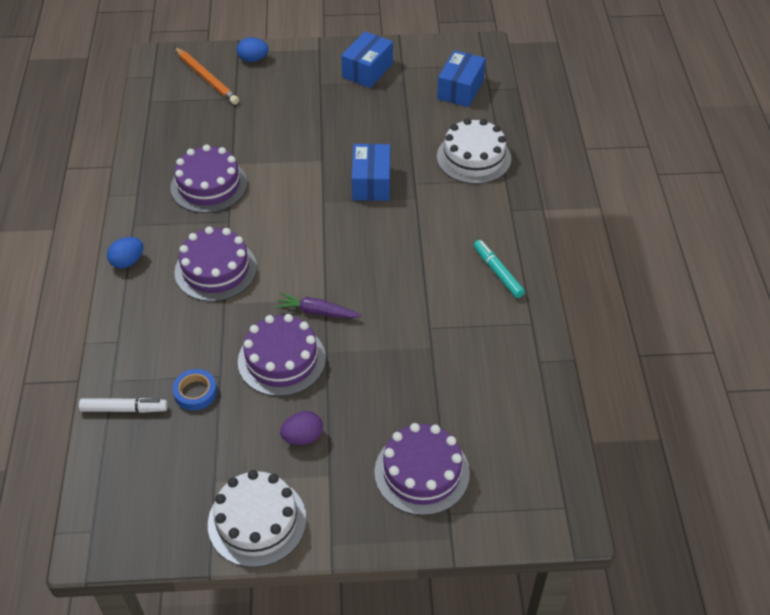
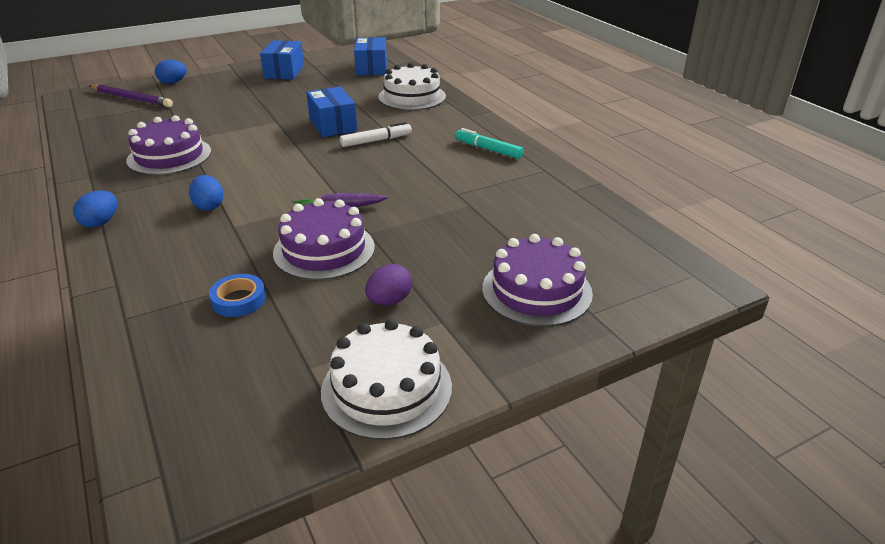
camera: 25 degrees left, 15 degrees down
white marker [79,398,168,413] -> white marker moved to [340,122,412,147]
orange pencil [174,47,239,105] -> purple pencil [89,84,173,107]
purple cake [174,227,257,302] -> blue egg [189,175,224,211]

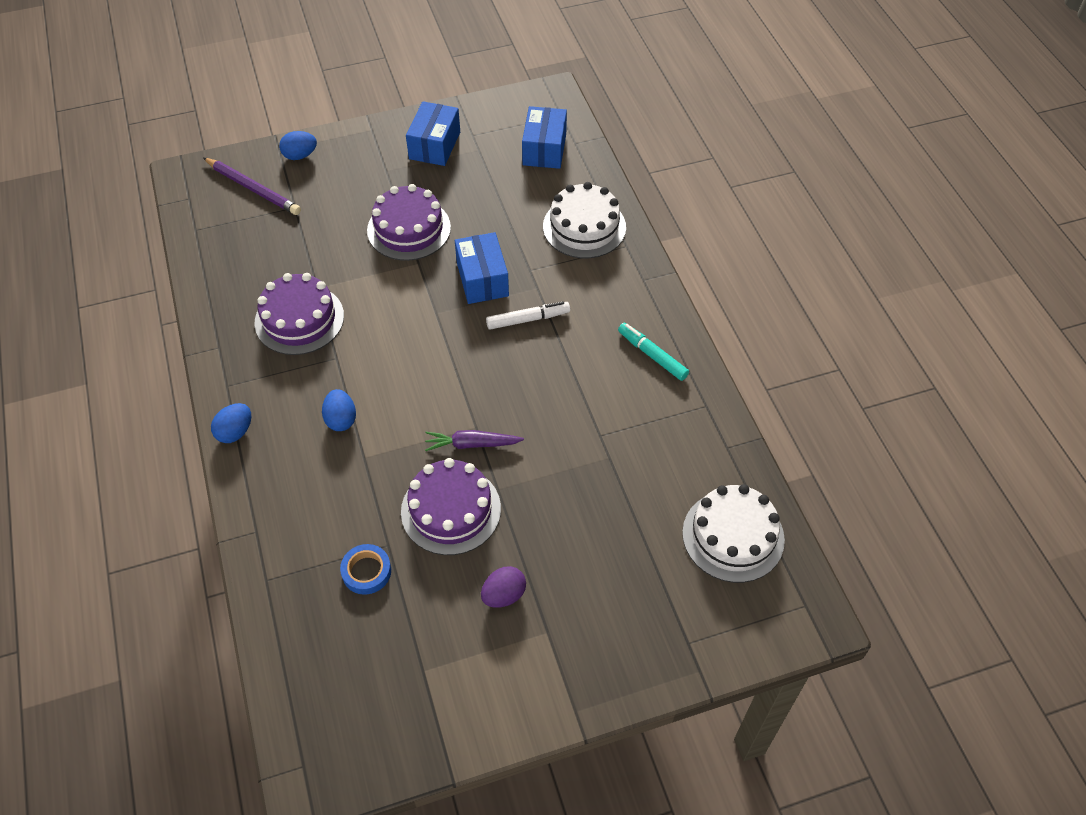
camera: 10 degrees right, 20 degrees up
white cake [321,319,452,440] -> white cake moved to [682,484,785,583]
purple cake [482,234,593,327] -> purple cake moved to [367,184,451,261]

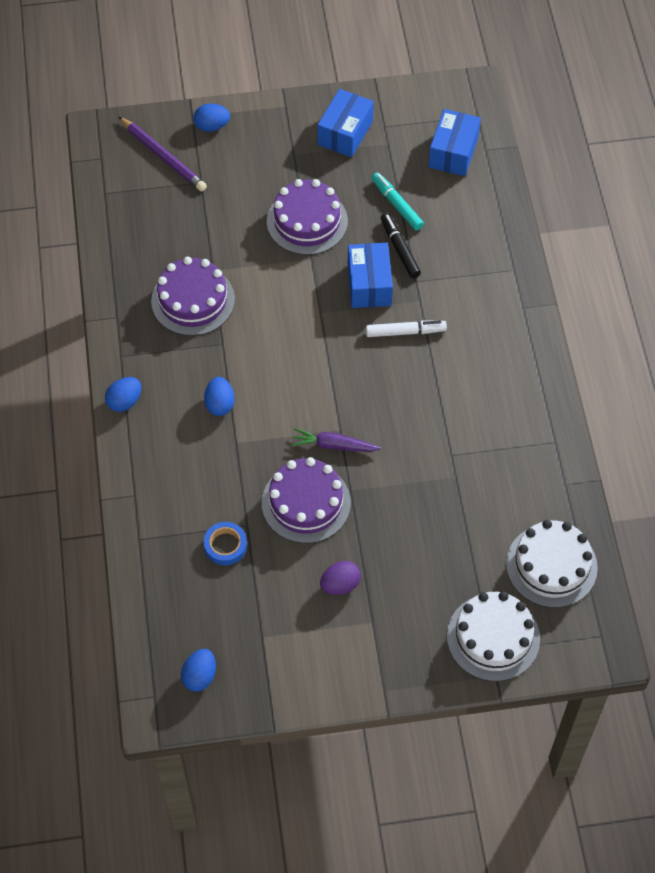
camera: 10 degrees right, 5 degrees up
white cake [543,182,626,258] -> white cake moved to [447,592,540,681]
turquoise marker [618,323,689,381] -> turquoise marker moved to [372,172,424,231]
none -> blue egg [181,649,216,691]
none -> black marker [381,213,421,278]

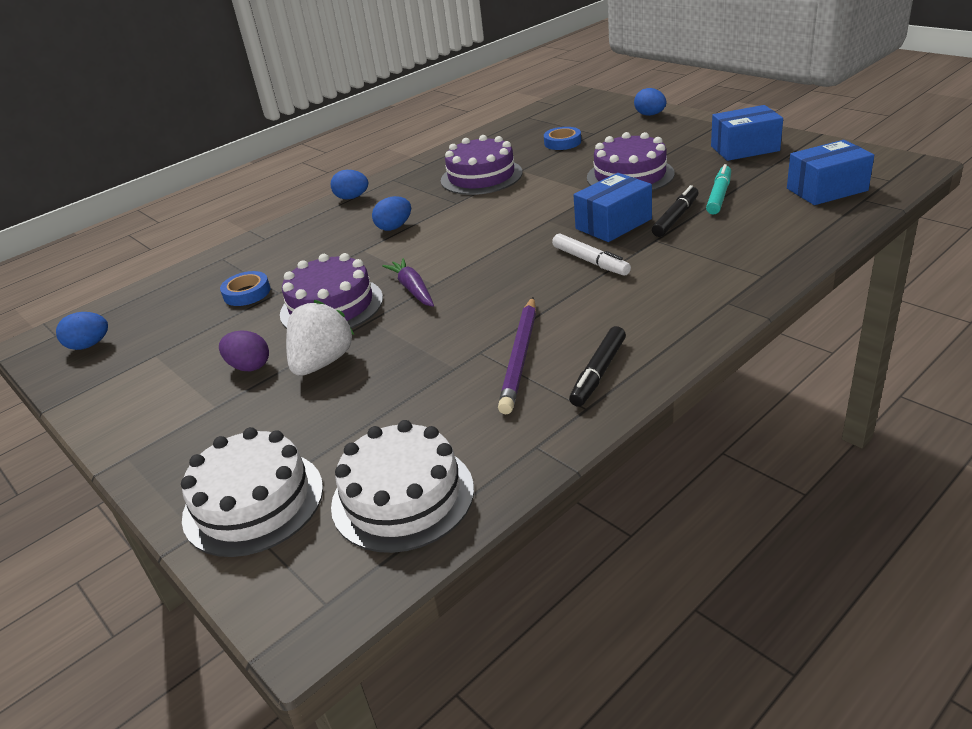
camera: 60 degrees right, 25 degrees down
purple pencil [118,116,207,191] -> purple pencil moved to [498,297,536,414]
none -> white strawberry [286,300,354,376]
none -> blue tape [544,127,581,150]
none -> black marker [569,326,626,407]

